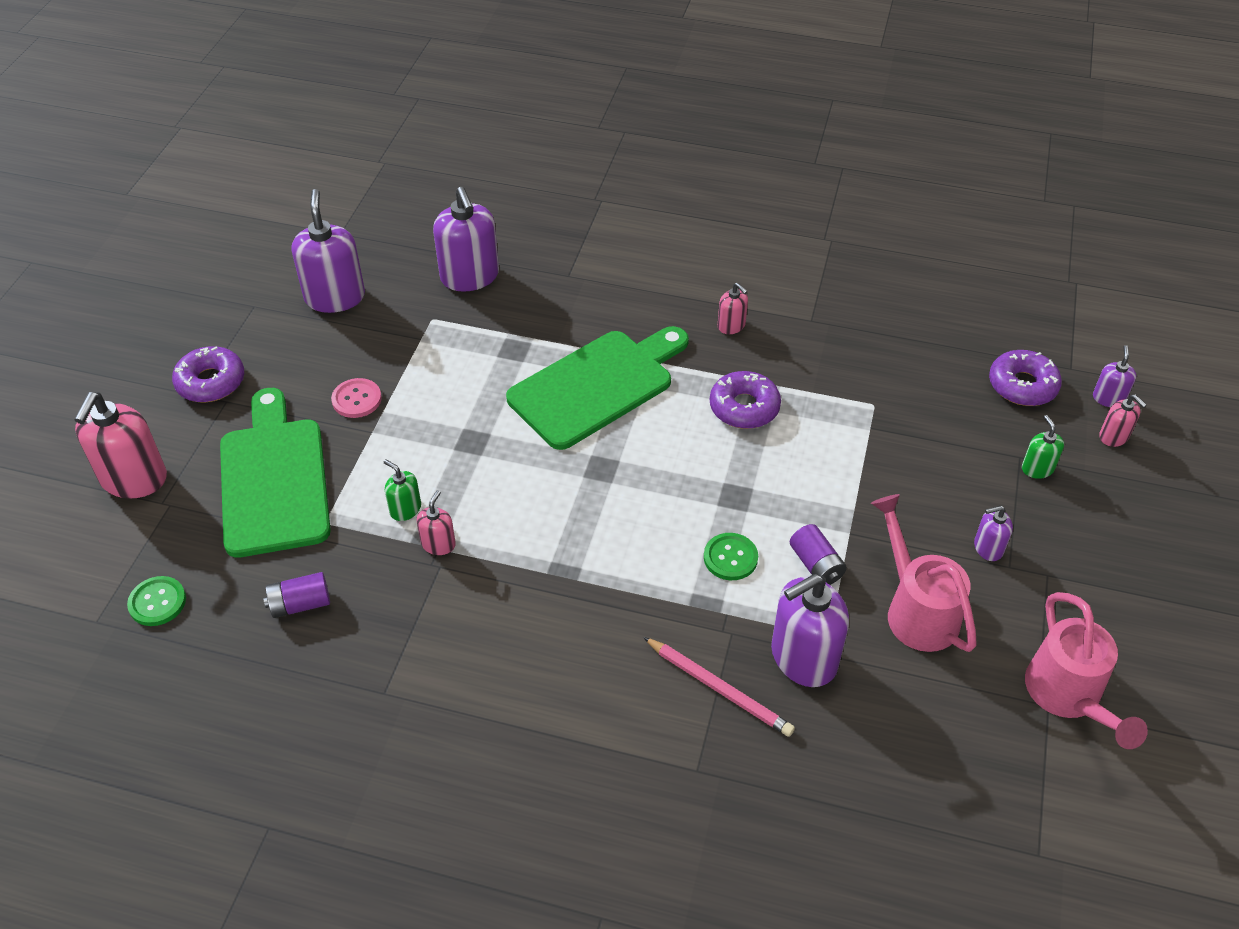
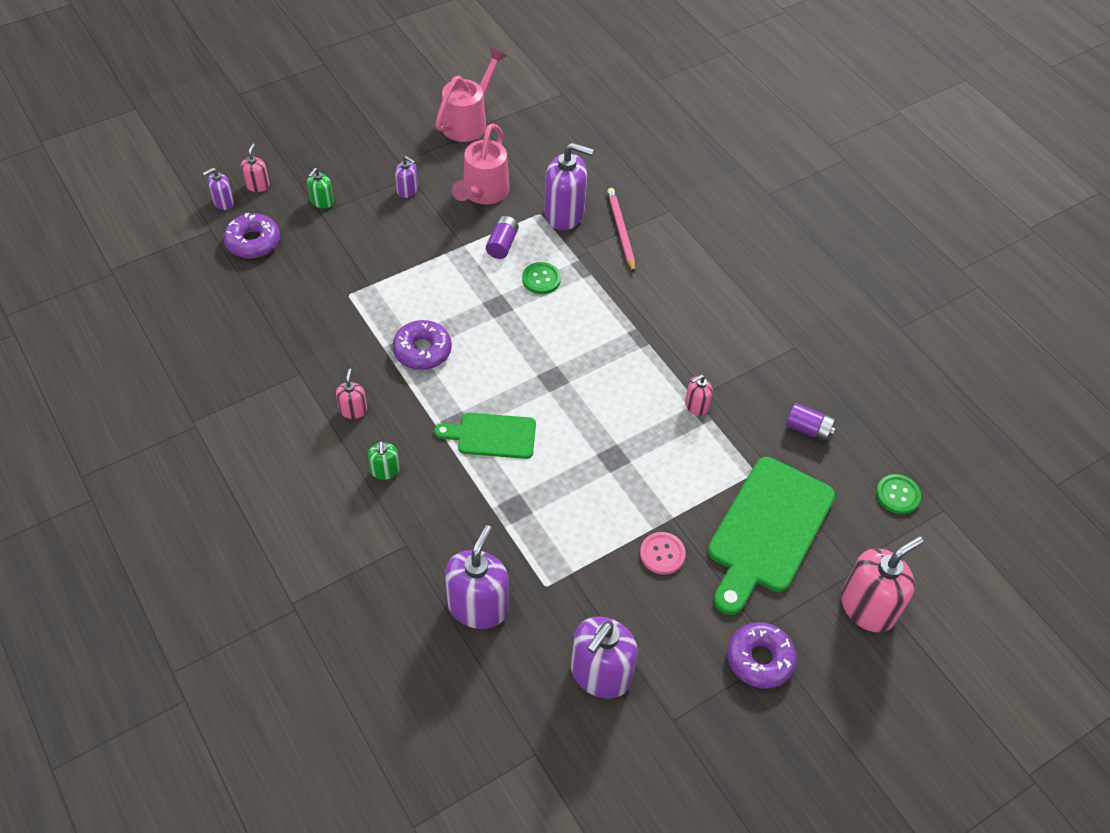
camera: 140 degrees left, 5 degrees up
green soap dispenser [384,460,421,521] -> green soap dispenser moved to [368,441,400,480]
green cutting board [506,326,689,450] -> green cutting board [434,413,536,459], size x0.57

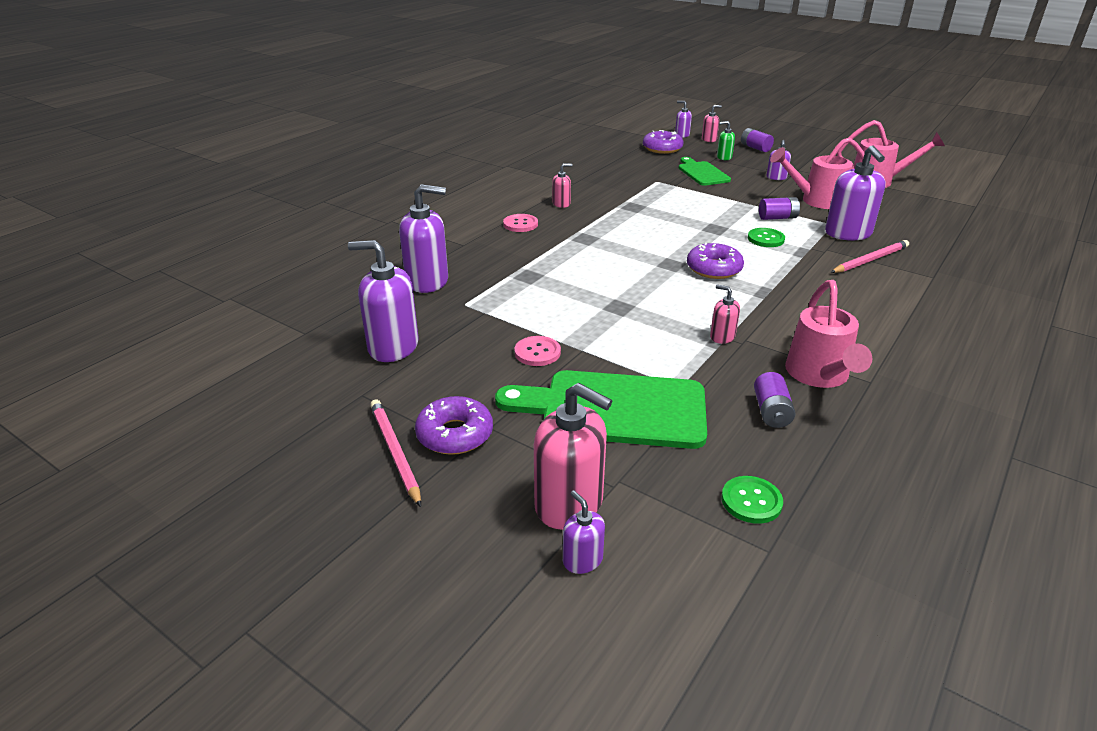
camera: 70 degrees right, 20 degrees down
green soap dispenser [368,441,400,480] -> pink button [503,214,538,232]
purple donut [393,320,452,370] -> purple donut moved to [687,243,744,279]
green cutting board [434,413,536,459] -> green cutting board moved to [679,157,731,186]
none -> pink pencil [370,399,421,507]
none -> purple soap dispenser [563,491,605,574]
none -> purple battery [741,128,774,152]
none -> pink watering can [785,280,873,388]

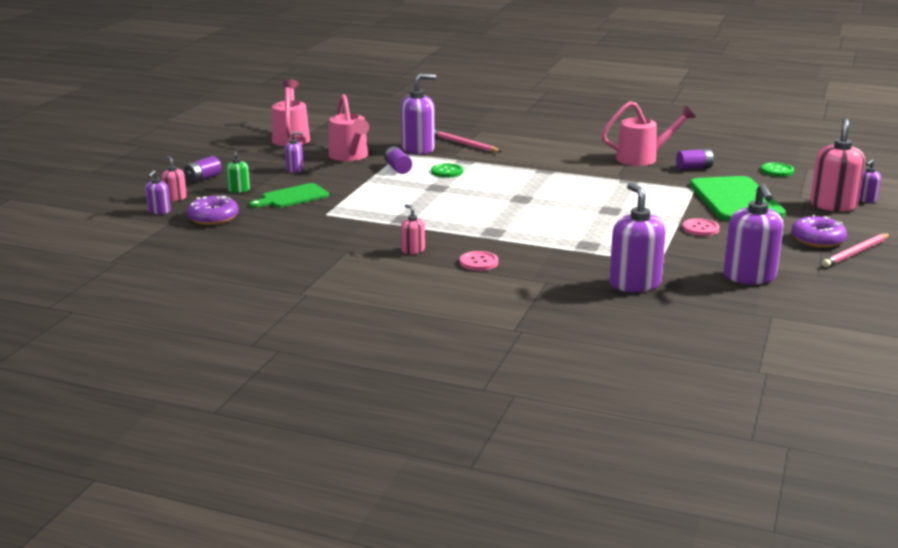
camera: 105 degrees left, 10 degrees down
purple donut [687,243,744,279] -> none
pink soap dispenser [710,285,740,344] -> none

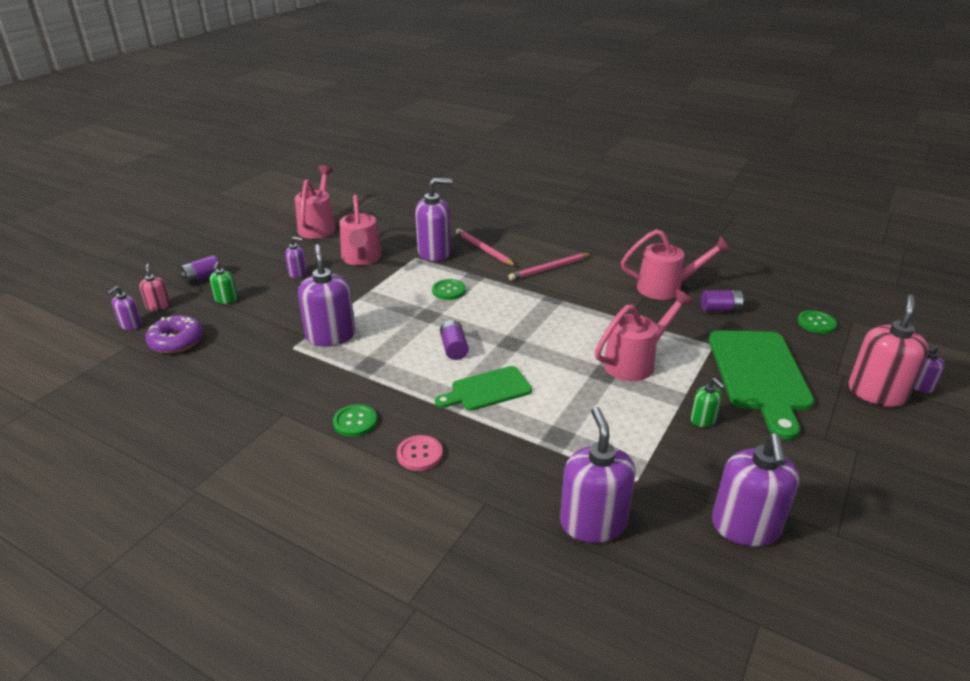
camera: 10 degrees right, 10 degrees up
green cutting board [249,183,329,208] -> green cutting board moved to [435,366,532,411]
purple battery [384,146,412,174] -> purple battery moved to [440,320,469,360]
pink soap dispenser [401,204,425,254] -> green button [333,404,377,437]
pink button [682,218,720,236] -> green soap dispenser [690,378,725,427]
purple donut [791,215,847,248] -> none
pink pencil [822,234,890,267] -> pink pencil moved to [508,253,592,280]
none -> purple soap dispenser [298,244,355,346]
none -> pink watering can [595,289,693,381]

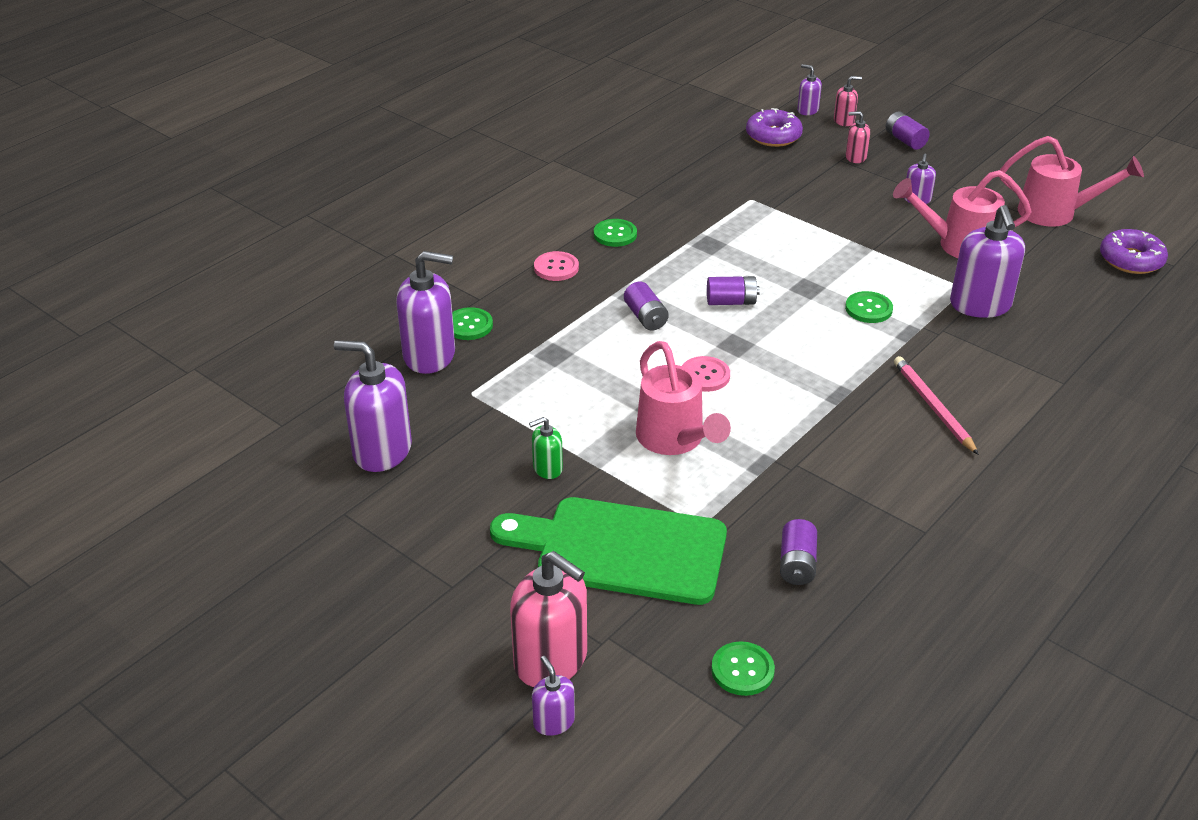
camera: 100 degrees right, 5 degrees up
green soap dispenser [210,262,238,304] -> pink soap dispenser [846,111,870,163]
purple soap dispenser [298,244,355,346] -> none
green cutting board [435,366,532,411] -> purple battery [624,282,669,331]
pink pencil [456,229,516,266] -> none
pink watering can [621,229,730,300] -> none
none -> green button [452,307,493,340]
none -> pink button [682,356,730,392]
none -> purple donut [1100,229,1168,274]

